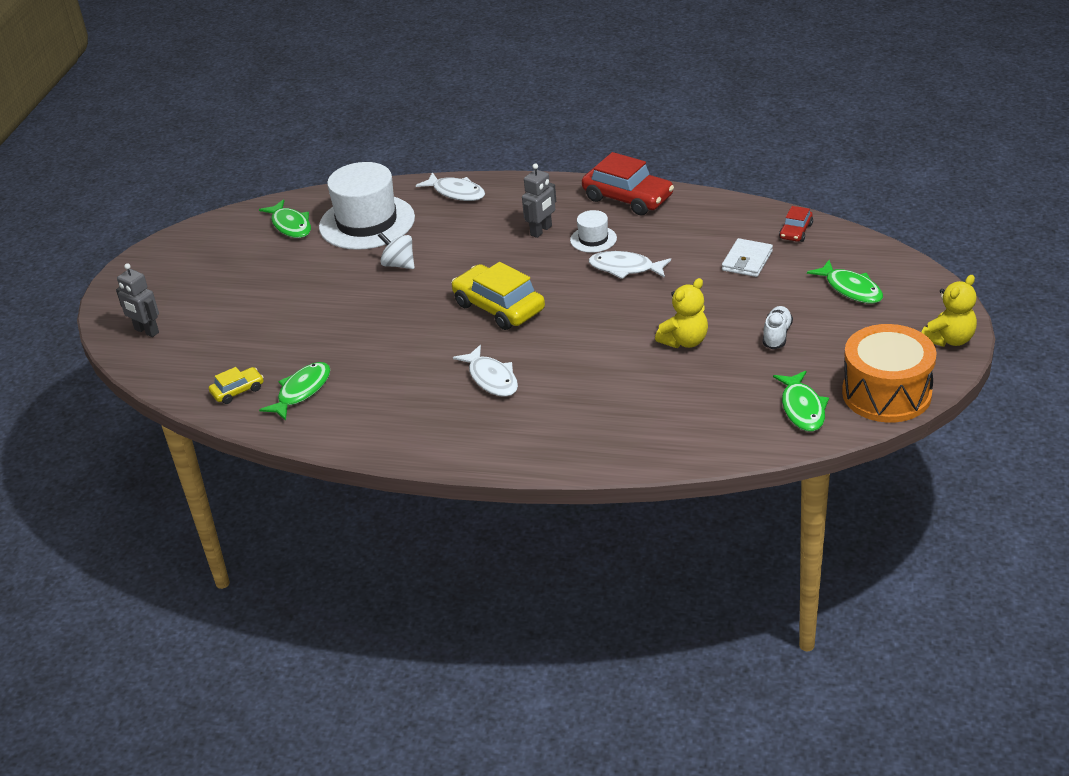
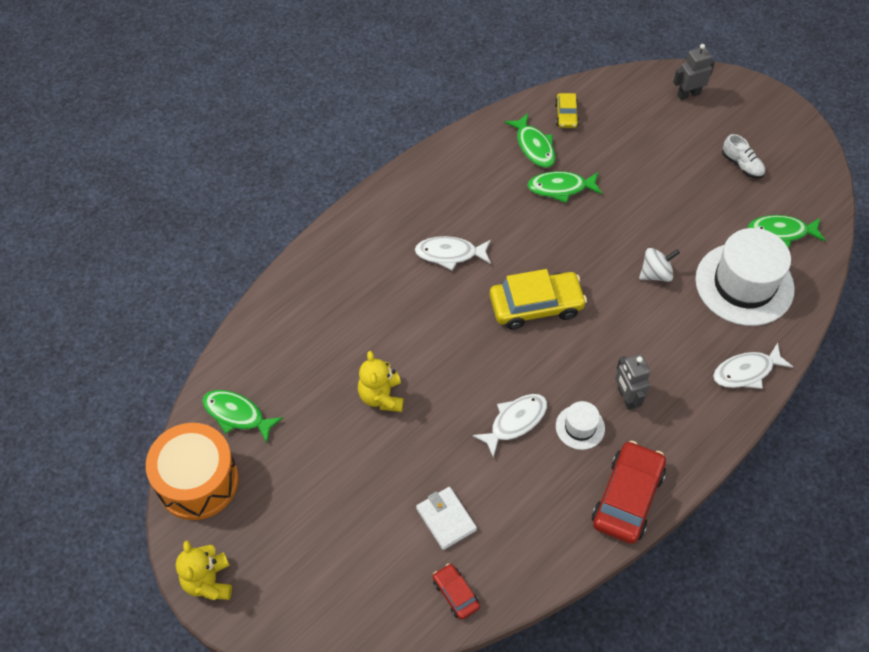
camera: 120 degrees right, 20 degrees up
red car [582,152,674,215] -> red car turned 135 degrees clockwise [592,441,666,544]
white shoe [763,306,793,349] -> white shoe moved to [722,134,765,179]
green fish [807,260,883,304] -> green fish moved to [527,171,602,203]

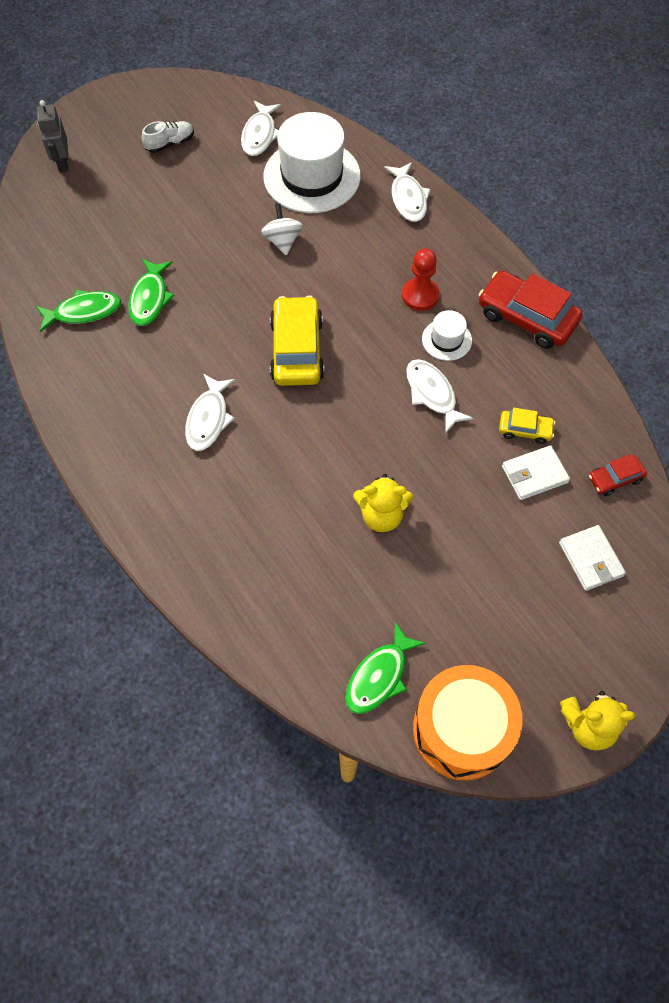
camera: 80 degrees left, 5 degrees up
yellow car [555,93,579,128] -> yellow car moved to [499,408,555,444]
grey robot [615,354,650,410] -> red pawn [402,248,439,311]
green fish [748,215,826,249] -> white fish [241,101,281,156]
none -> white wallet [559,525,626,591]

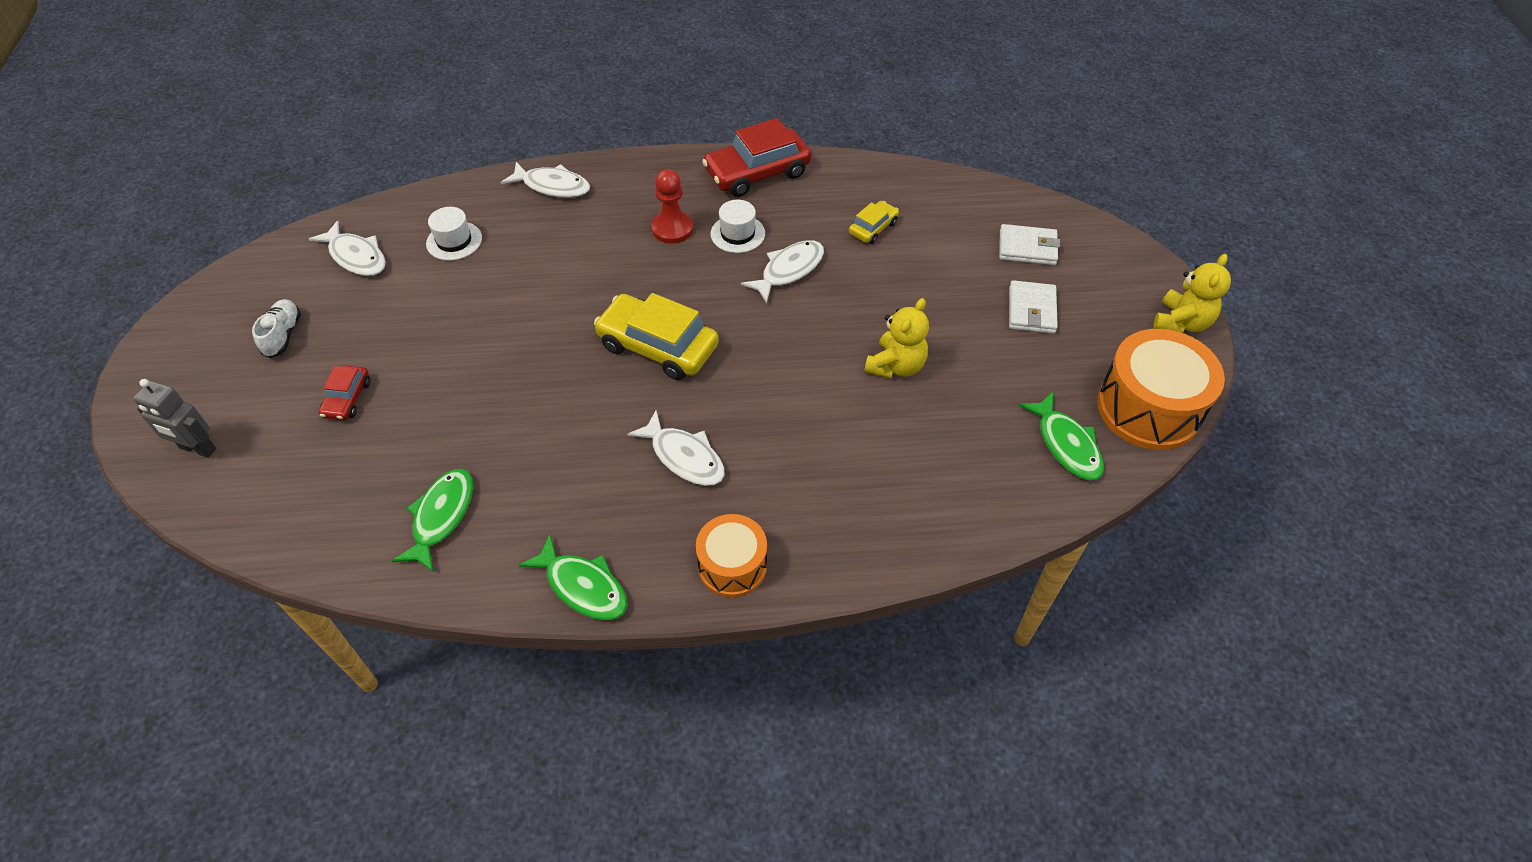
camera: 60 degrees left, 10 degrees down
green fish [128,259,174,326] -> green fish moved to [518,535,627,620]
white spinning top [261,203,303,255] -> none
white hat [263,112,361,213] -> white hat [426,207,482,261], size x0.47
white fish [406,359,474,434] -> white fish turned 135 degrees clockwise [741,240,824,303]
white wallet [502,445,570,500] -> white wallet moved to [1009,280,1058,334]
red car [589,454,647,496] -> red car moved to [319,365,370,421]
none -> orange drum [696,514,767,597]

